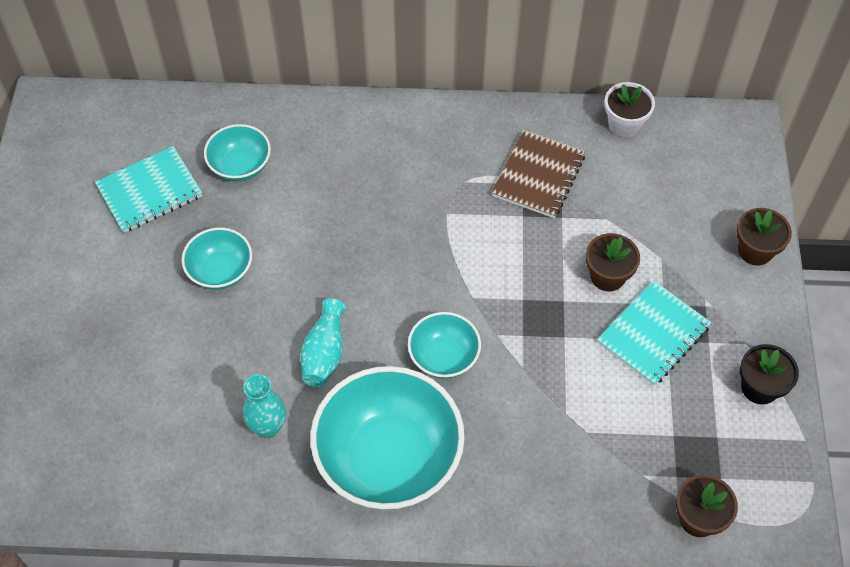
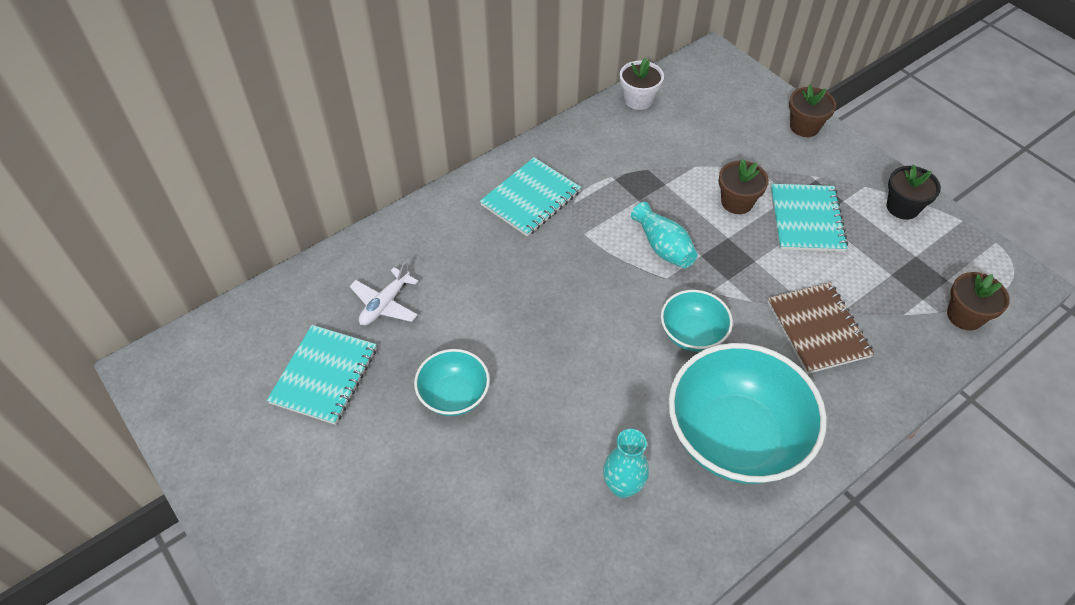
camera: 40 degrees left, 5 degrees down
turquoise bowl [204,124,271,182] -> white plane [350,261,418,326]
turquoise vase [300,298,346,387] -> turquoise vase moved to [631,202,697,268]
brown notebook [492,130,585,218] -> brown notebook moved to [767,282,874,374]
none -> turquoise notebook [480,157,581,236]

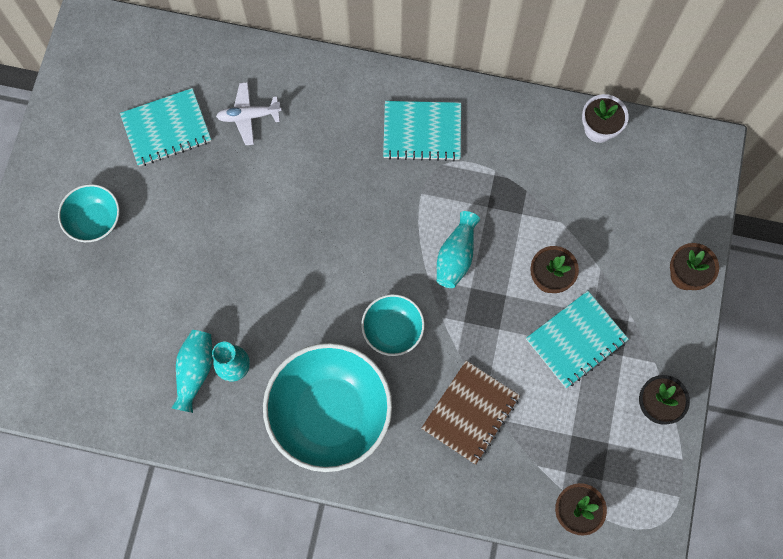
camera: 50 degrees right, 20 degrees up
turquoise bowl [414,349,490,416] -> turquoise bowl moved to [58,184,120,242]
none -> turquoise vase [172,330,213,413]

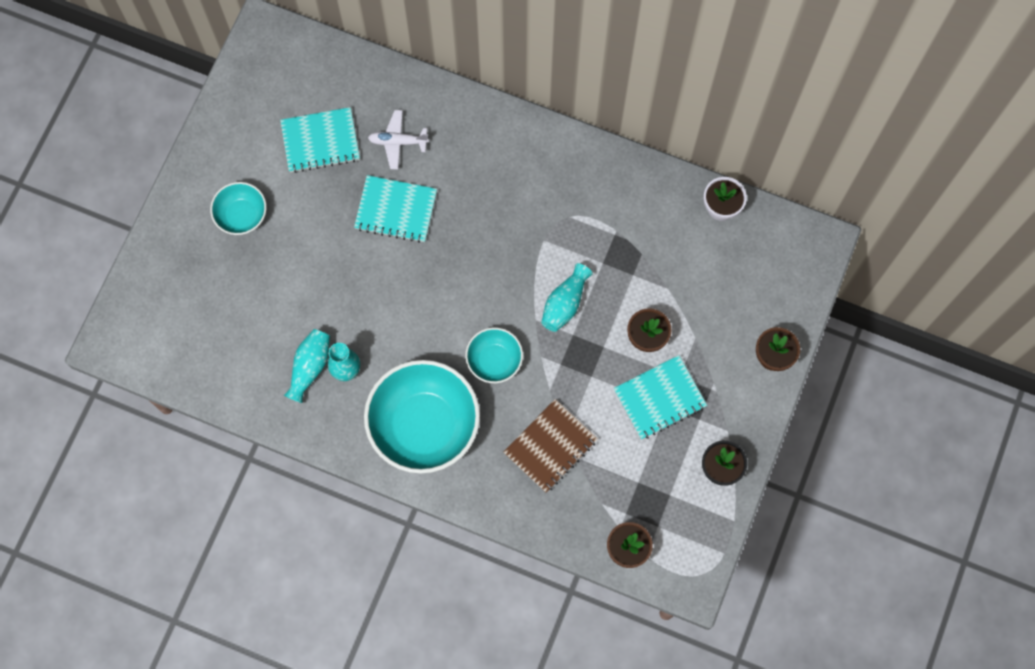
camera: 10 degrees right, 0 degrees up
turquoise notebook [383,101,461,161] -> turquoise notebook moved to [354,175,437,243]

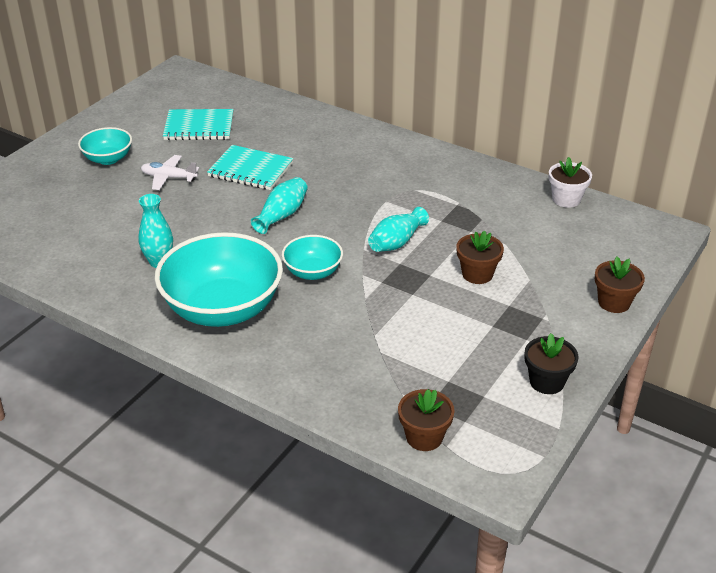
camera: 10 degrees right, 35 degrees down
turquoise vase [284,329,330,403] -> turquoise vase moved to [251,177,308,234]
white plane [368,110,429,170] -> white plane moved to [141,155,199,190]
brown notebook [503,399,598,492] -> none
turquoise notebook [614,355,707,440] -> none

